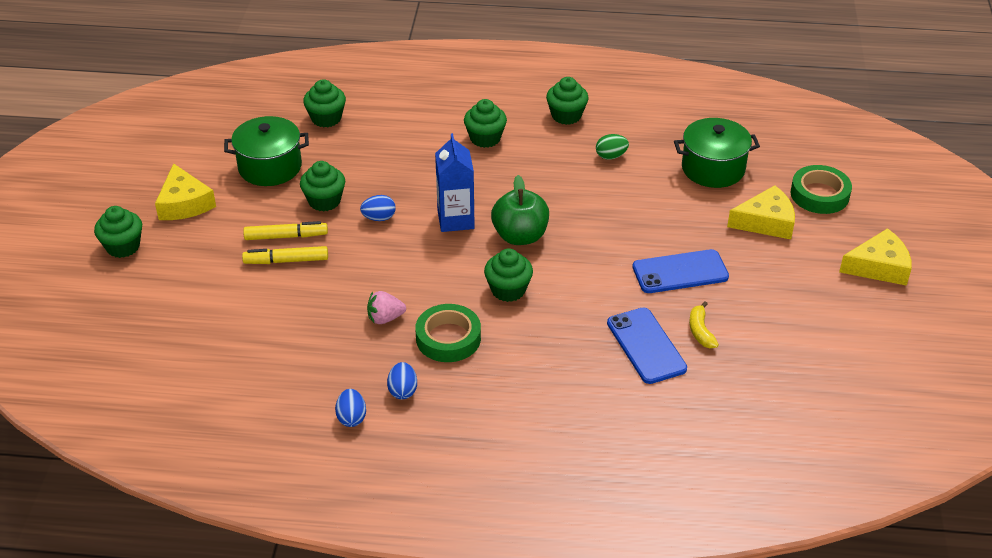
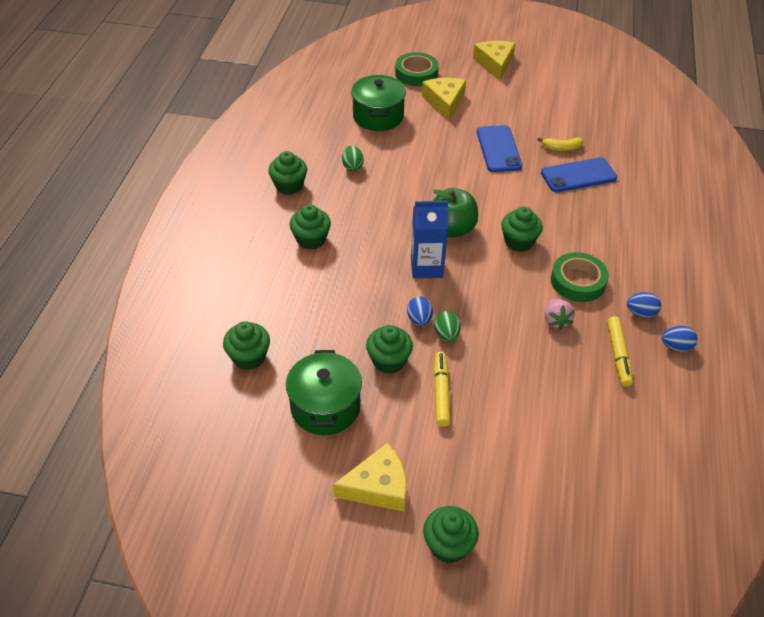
camera: 85 degrees left, 5 degrees up
yellow marker [242,246,328,264] -> yellow marker moved to [607,316,633,387]
none -> green egg [434,311,461,342]

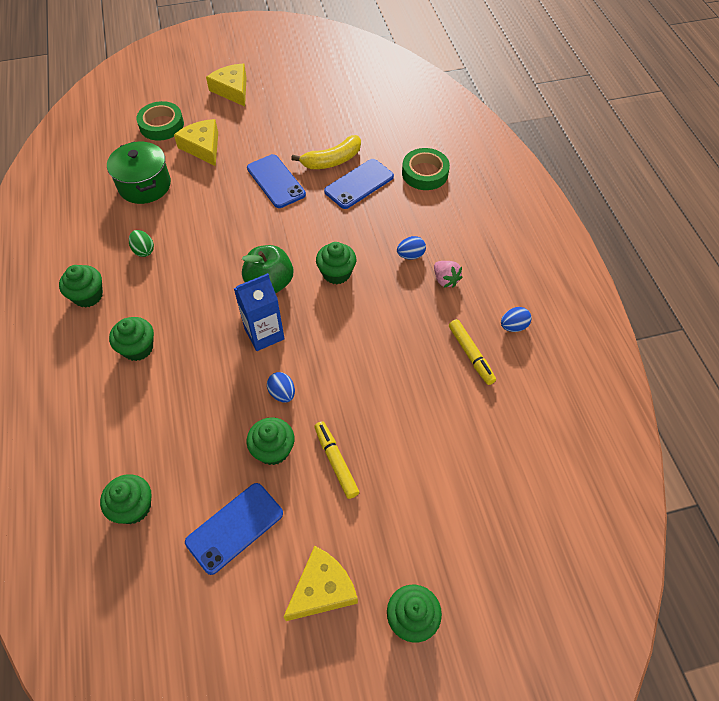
camera: 25 degrees left, 10 degrees up
green pot [286,350,362,435] -> blue phone [185,483,283,575]
green egg [434,311,461,342] -> none
yellow banana [538,137,583,151] -> yellow banana [291,135,361,169], size x1.65
pink strawberry [545,299,575,330] -> pink strawberry moved to [434,261,462,287]
green tape [551,252,609,302] -> green tape moved to [402,148,450,190]
blue egg [627,292,661,318] -> blue egg moved to [397,236,426,260]

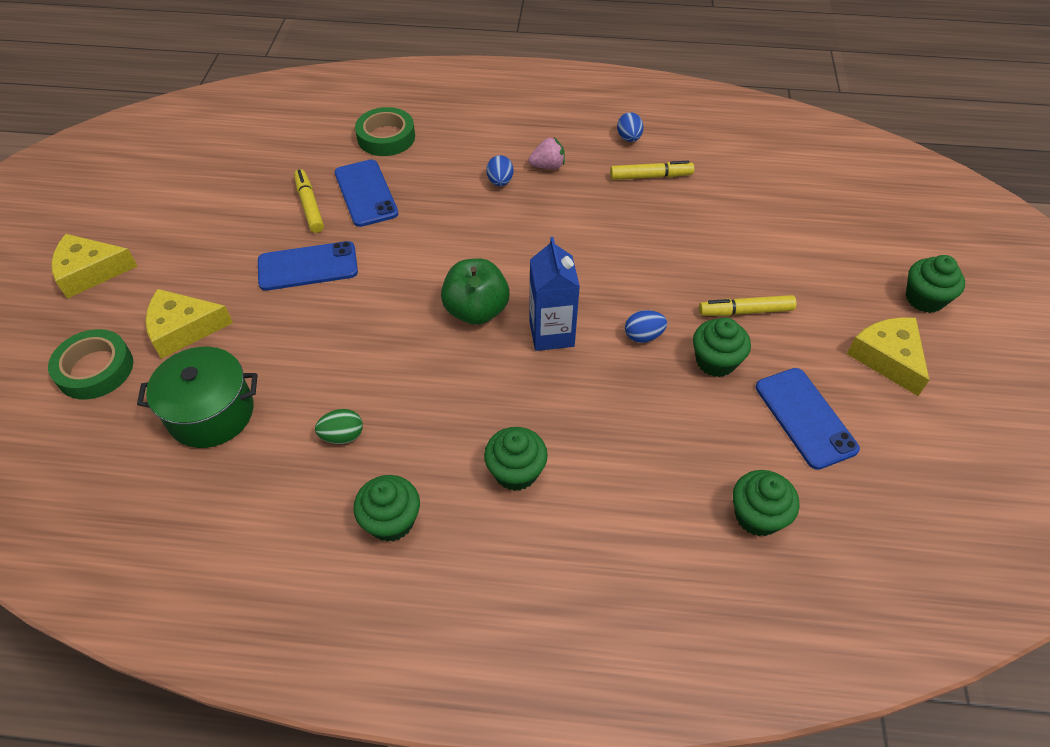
camera: 70 degrees left, 5 degrees down
yellow banana [291,135,361,169] -> yellow marker [294,169,324,233]
green cupcake [316,242,356,284] -> none

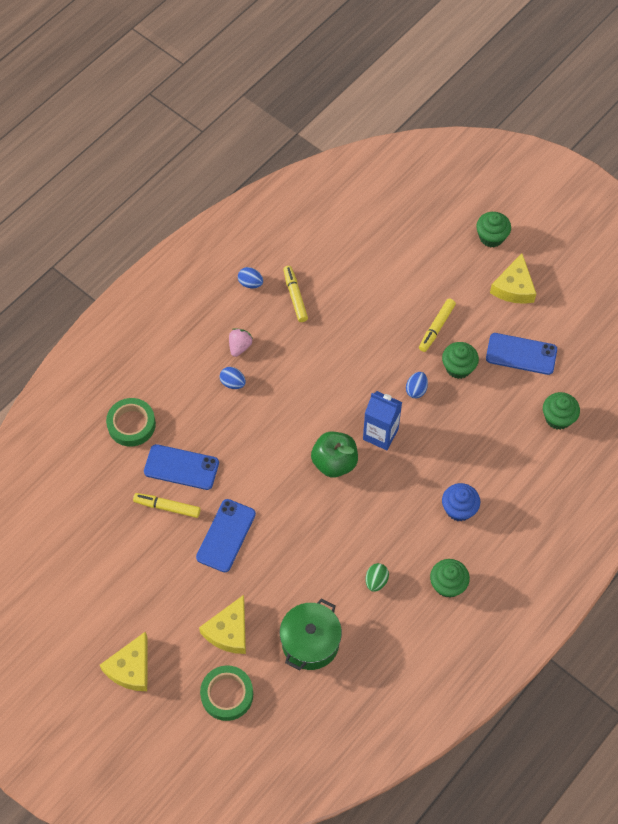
camera: 55 degrees left, 10 degrees up
green cupcake [484,427,548,491] -> blue cupcake [442,483,480,521]
yellow marker [610,161,694,180] -> yellow marker turned 45 degrees counterclockwise [283,266,308,322]
yellow cheese [847,317,929,396] -> yellow cheese turned 90 degrees counterclockwise [490,253,536,304]

